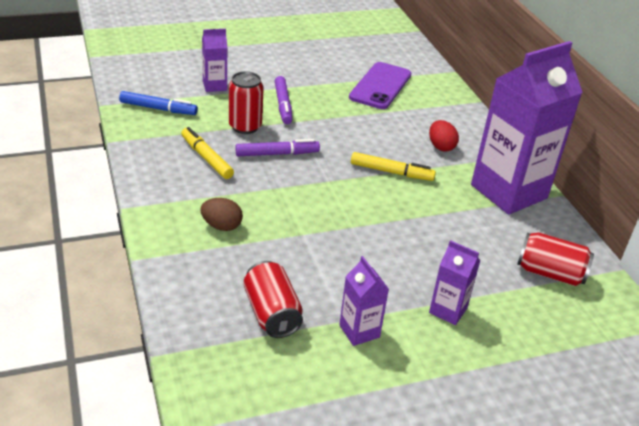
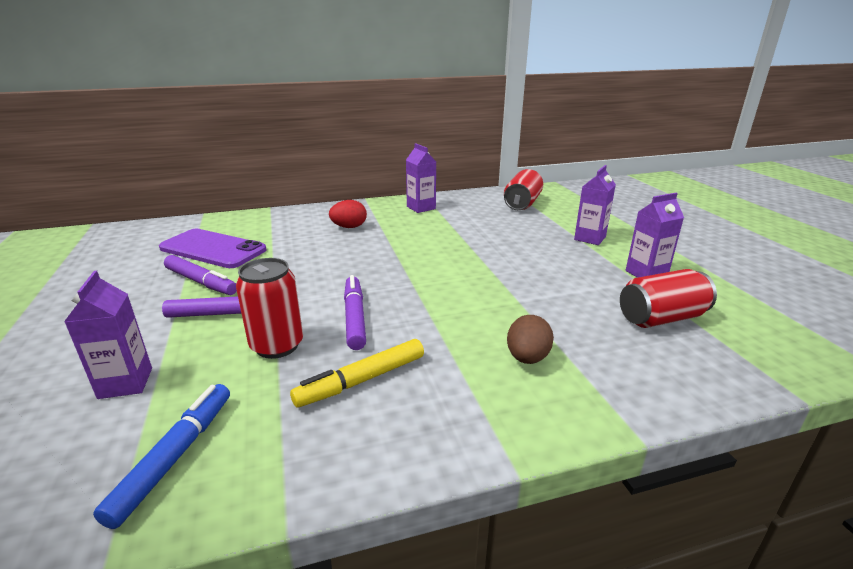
camera: 85 degrees left, 10 degrees down
yellow marker [351,152,436,181] -> none
purple carton [471,41,583,215] -> purple carton [406,143,436,213], size x0.44
none -> purple marker [164,255,237,295]

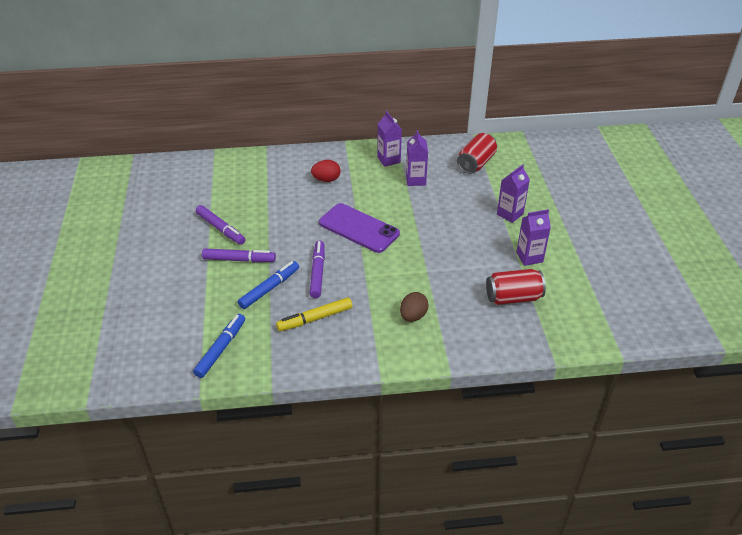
camera: 10 degrees right, 15 degrees up
purple carton [64,271,152,399] -> purple carton moved to [406,130,428,186]
purple phone [159,229,267,268] -> purple phone moved to [319,203,400,253]
red can [236,258,303,359] -> blue marker [238,261,299,309]

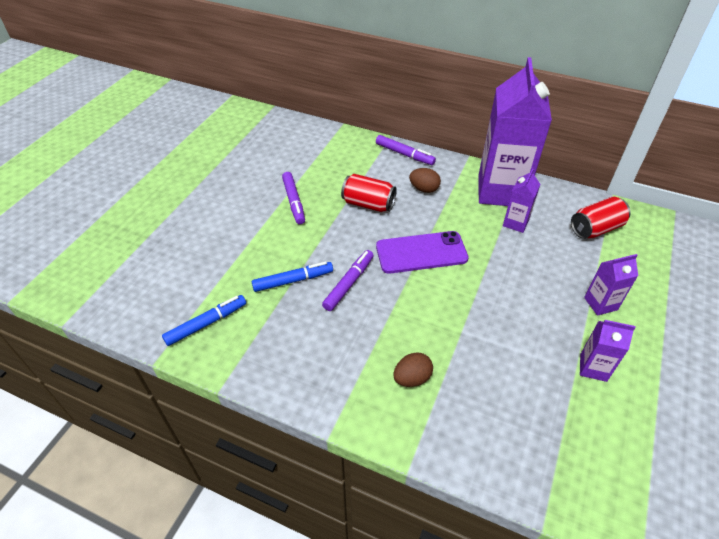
camera: 30 degrees right, 5 degrees up
purple marker [202,249,276,262] -> purple marker moved to [376,135,436,165]
yellow marker [276,297,353,331] -> none
red egg [311,160,340,182] -> brown egg [409,168,441,193]
purple phone [319,203,400,253] -> purple phone turned 75 degrees counterclockwise [376,231,469,274]
purple carton [377,111,402,167] -> purple carton [479,57,552,206], size x2.25
red can [486,269,546,305] -> red can moved to [341,174,397,212]

